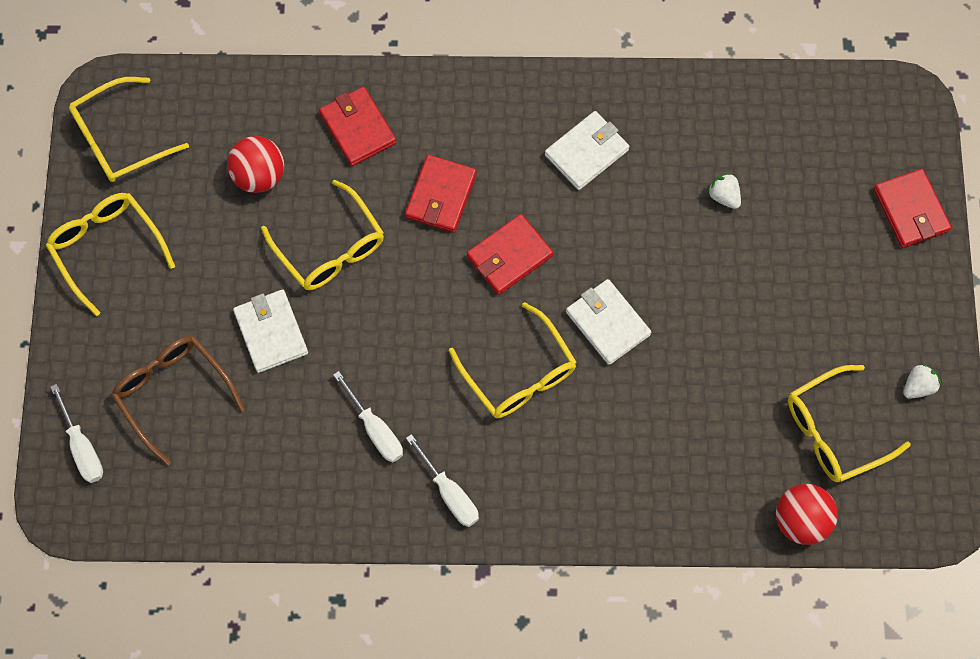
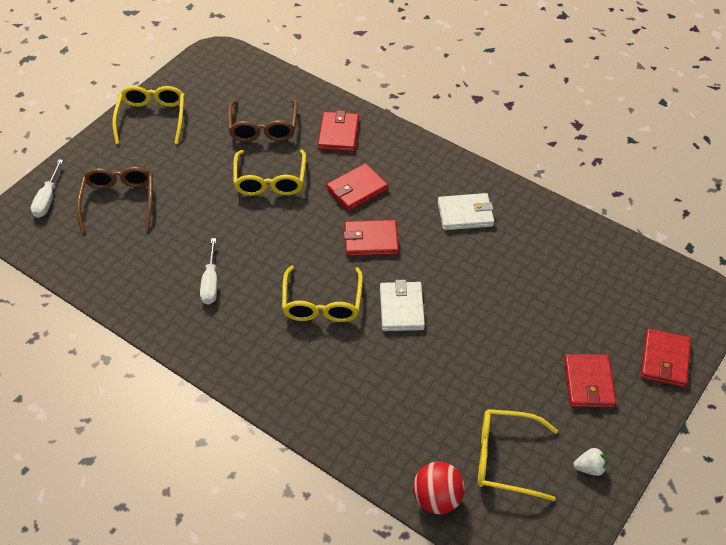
camera: 35 degrees right, 20 degrees down
yellow glasses [69,77,189,182] -> none
red ball [227,136,284,193] -> brown glasses [228,99,298,142]
white wallet [233,289,308,373] -> none
white screwdriver [406,434,479,527] -> none
white strawberry [707,173,741,209] -> none
none -> red wallet [564,354,616,408]

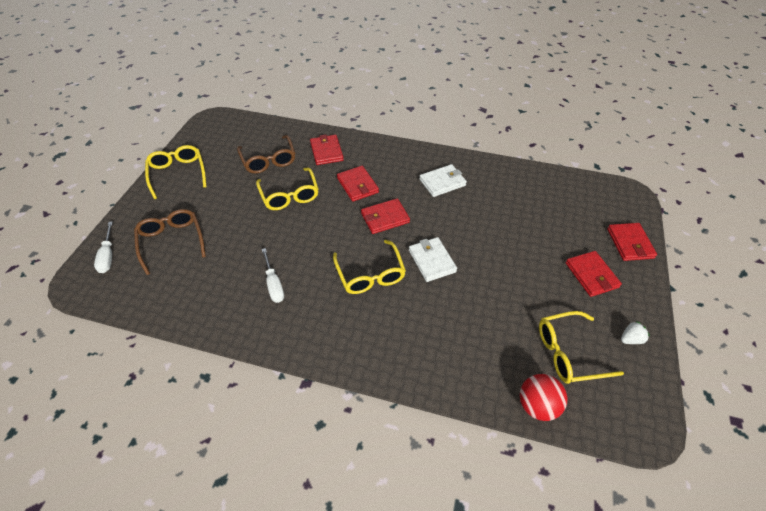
camera: 20 degrees left, 0 degrees up
red wallet [326,163,388,211] -> red wallet turned 60 degrees counterclockwise [337,166,379,202]

